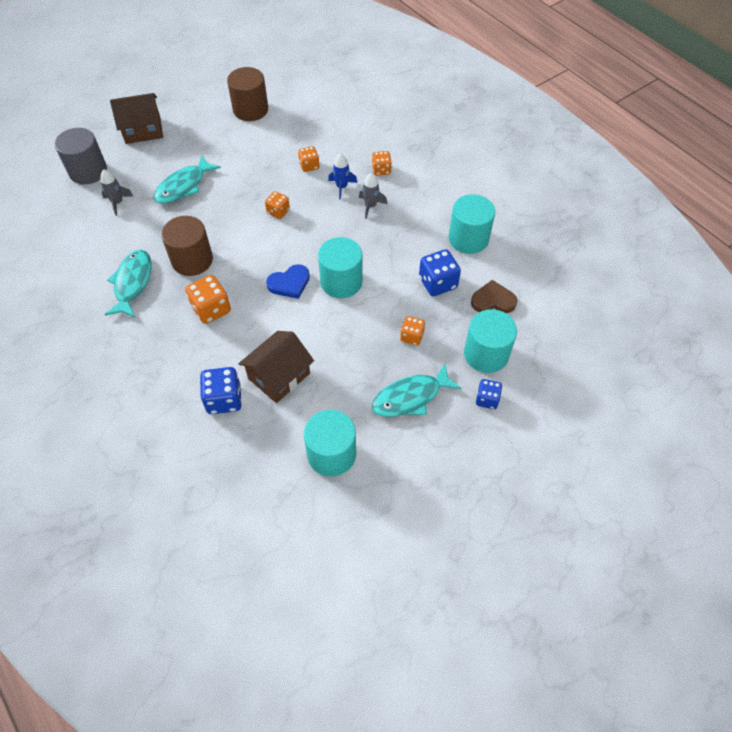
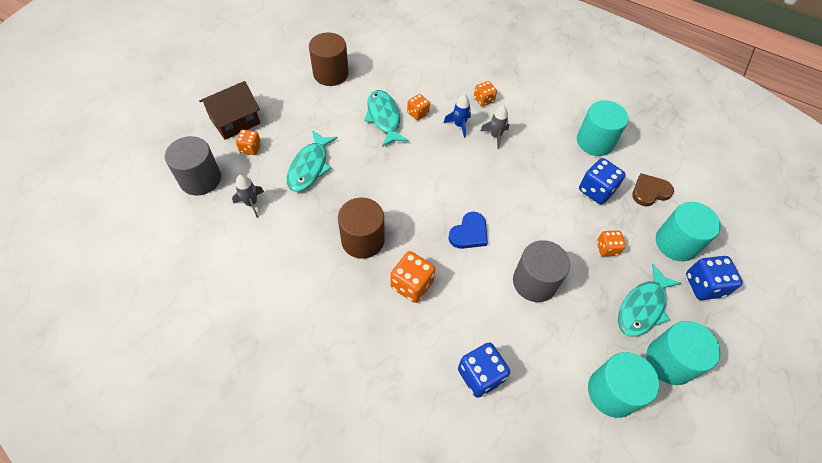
camera: 25 degrees left, 0 degrees up
turquoise fish [104,250,151,318] -> turquoise fish moved to [364,90,409,147]
brown house [238,331,314,403] -> none
orange dice [265,191,290,219] -> orange dice moved to [236,130,261,155]
turquoise cylinder [318,237,363,298] -> turquoise cylinder moved to [646,321,721,385]
blue dice [476,379,502,409] -> blue dice [686,256,743,300], size x1.61
none -> grey cylinder [513,240,570,302]

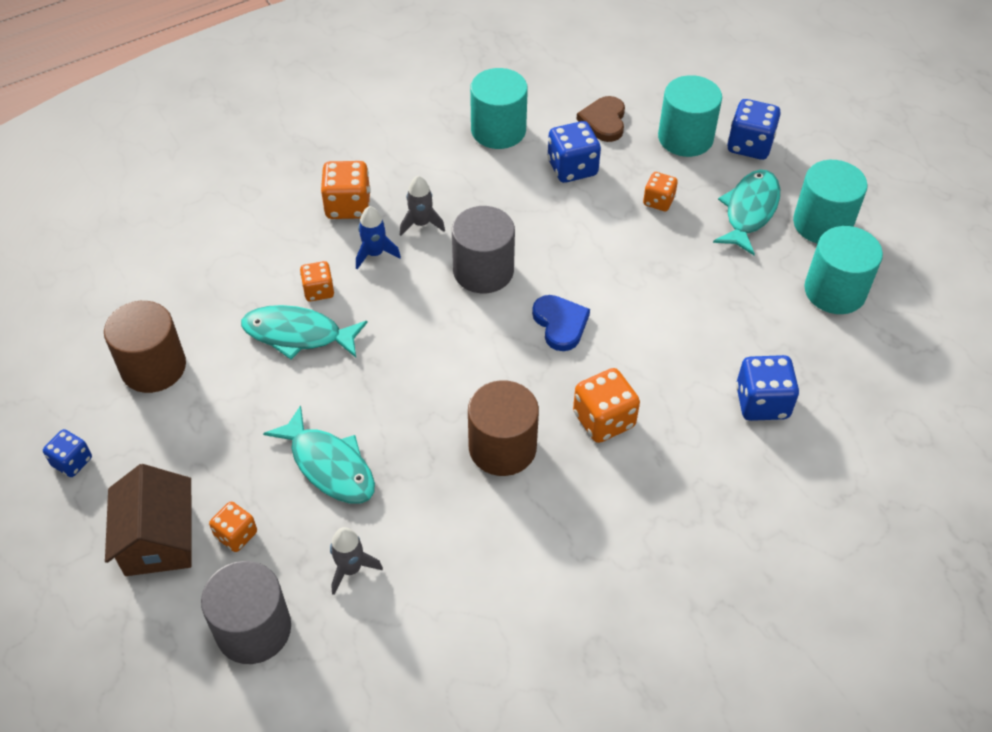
camera: 60 degrees left, 5 degrees down
orange dice [474,81,497,106] -> orange dice [321,161,371,219], size x1.61
grey cylinder [513,240,570,302] -> grey cylinder moved to [452,206,515,293]
turquoise fish [618,264,681,337] -> turquoise fish turned 135 degrees counterclockwise [713,170,780,255]
none -> blue dice [43,429,92,477]

